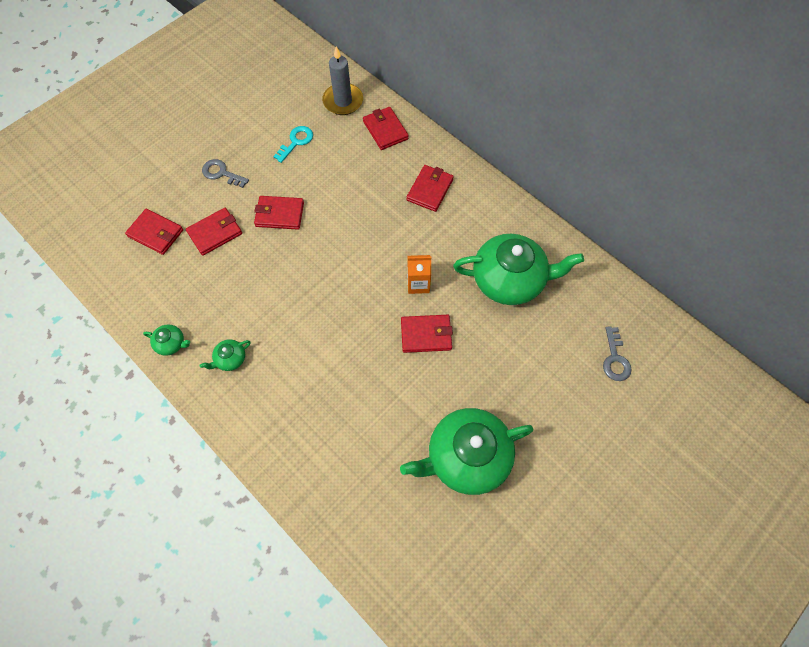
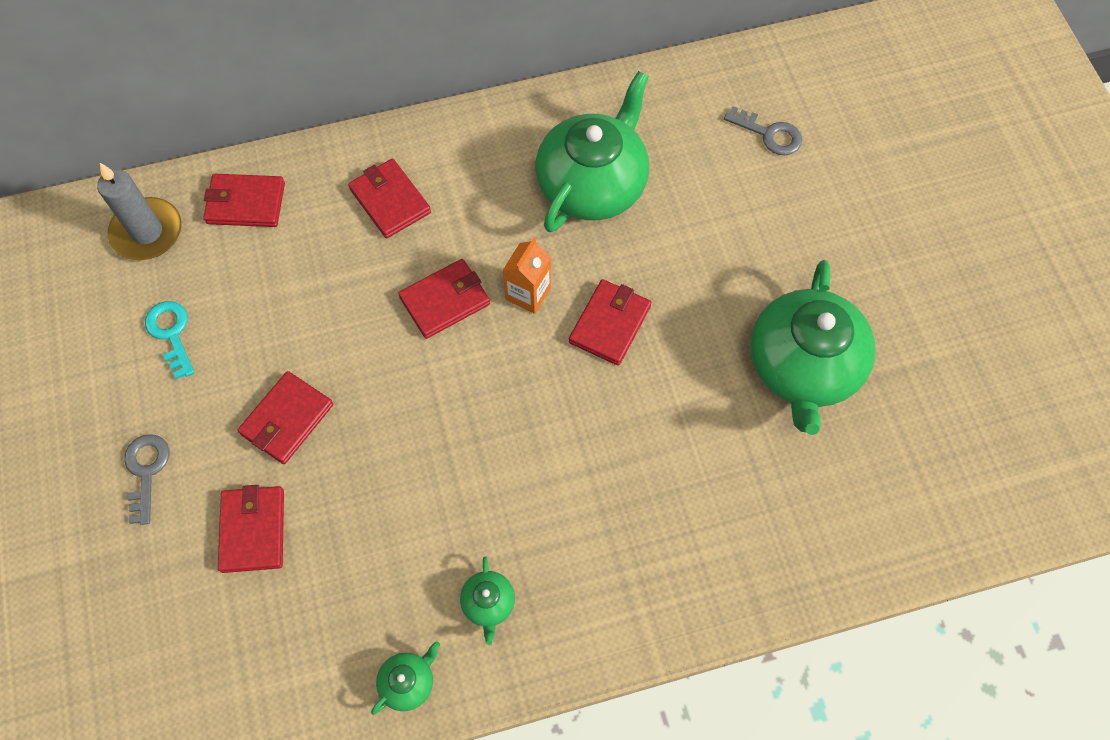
camera: 60 degrees left, 0 degrees up
red wallet [125,209,183,255] -> red wallet moved to [398,259,490,339]
grey key [202,159,249,188] -> grey key turned 120 degrees clockwise [124,434,169,525]

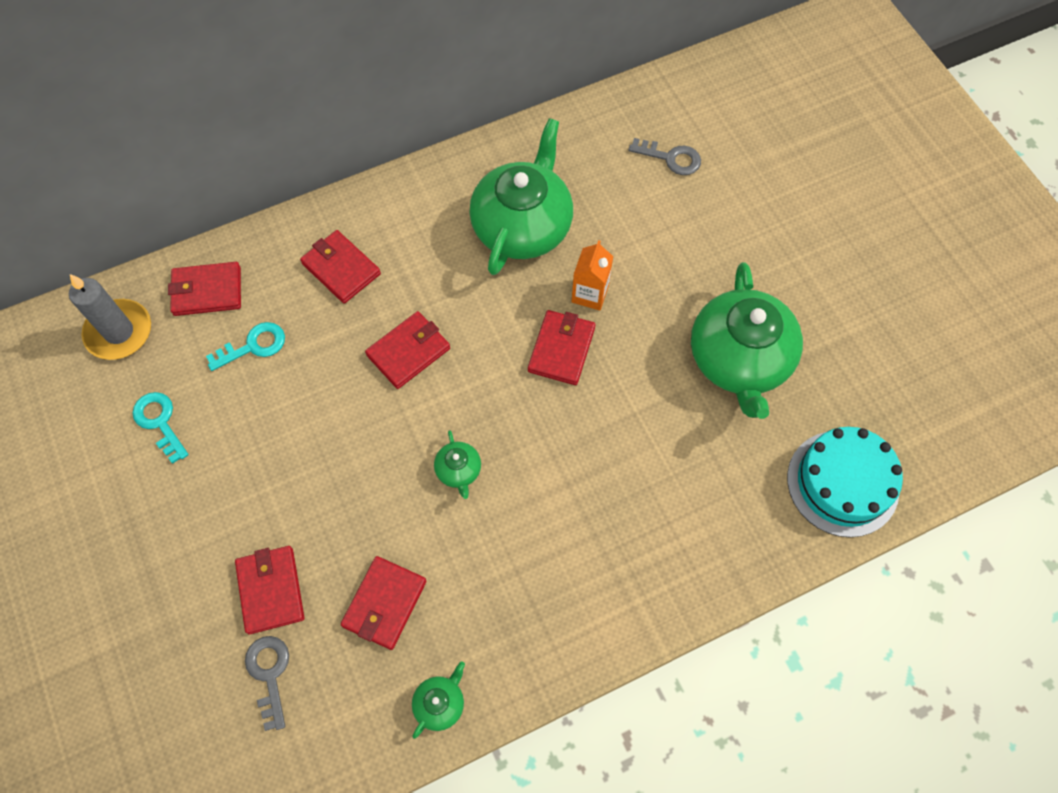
camera: 10 degrees left, 0 degrees up
grey key [124,434,169,525] -> grey key moved to [245,636,289,731]
red wallet [238,371,333,464] -> red wallet moved to [341,556,426,650]
green teapot [460,556,515,645] -> green teapot moved to [434,431,481,499]
orange carton [502,238,551,314] -> orange carton moved to [571,240,613,310]
none -> turquoise key [206,322,285,371]
none -> turquoise cake [787,427,903,537]

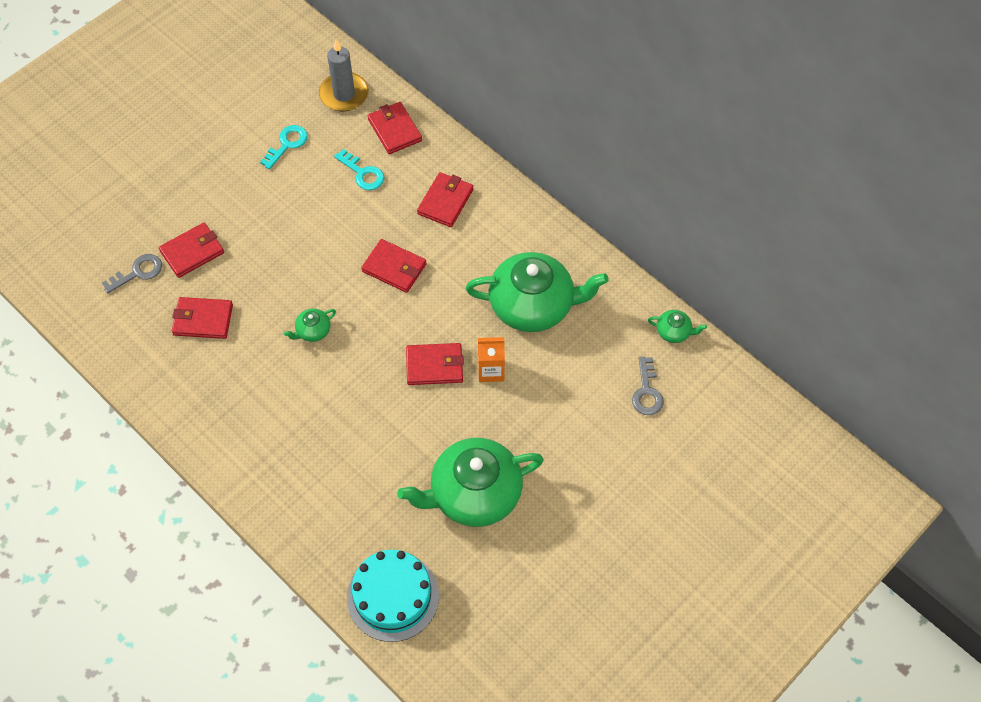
camera: 70 degrees right, 5 degrees down
green teapot [412,661,465,739] -> green teapot moved to [648,310,707,343]

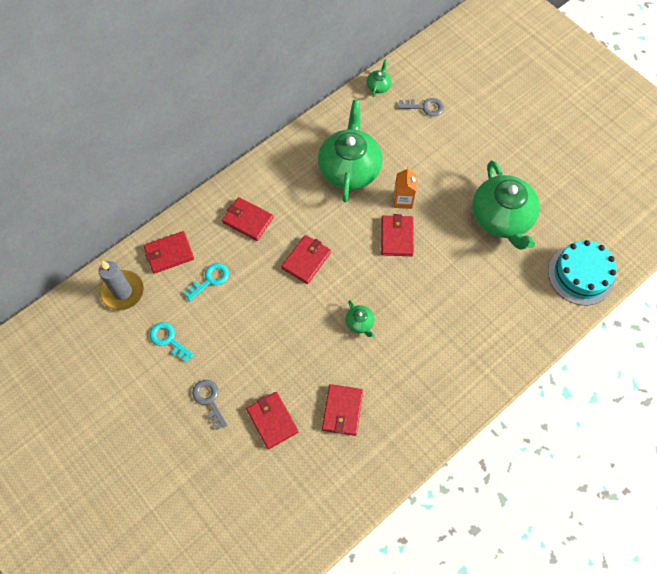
camera: 85 degrees left, 5 degrees up
grey key [102,254,162,294] -> grey key moved to [192,380,227,430]

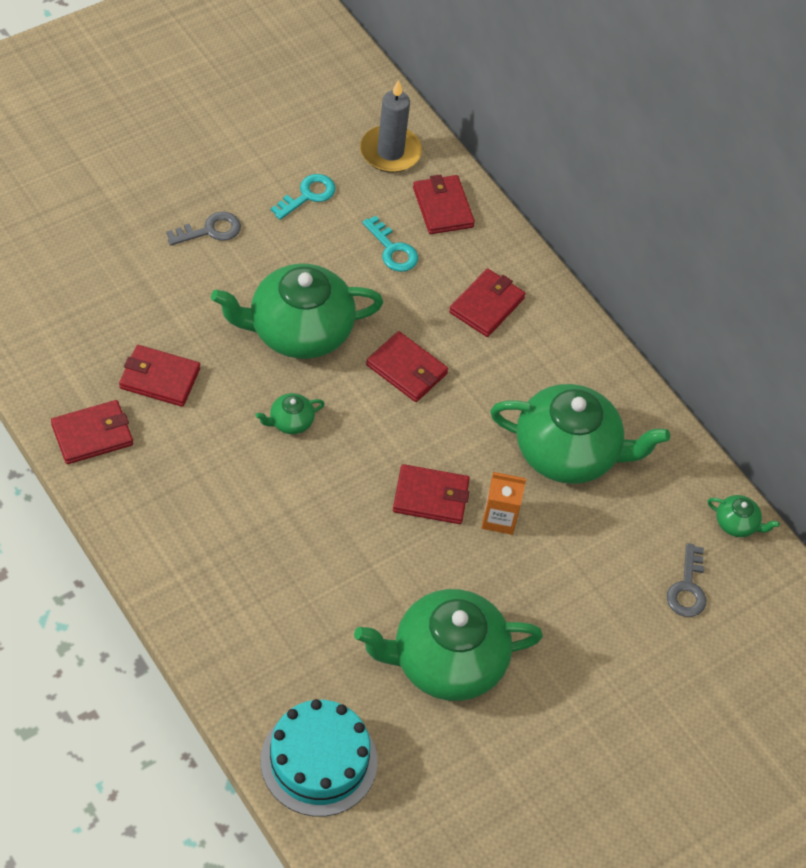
camera: 90 degrees right, 10 degrees down
red wallet [246,392,298,449] -> red wallet moved to [51,400,133,464]
none -> green teapot [211,264,383,359]

